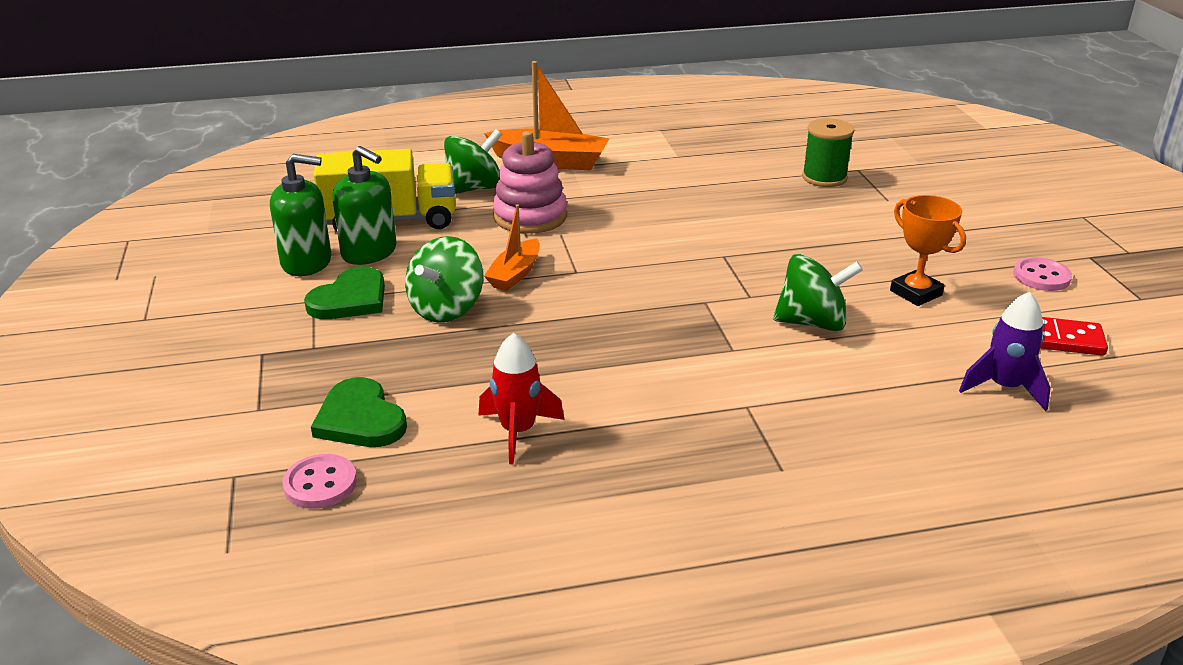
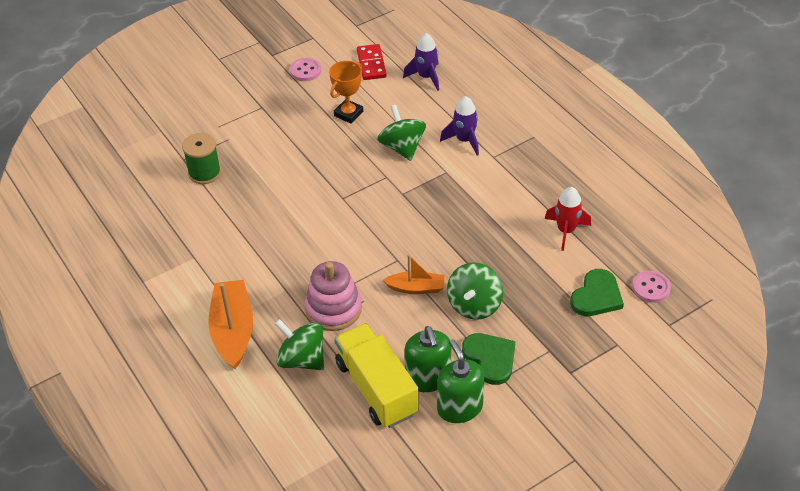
camera: 110 degrees left, 15 degrees up
green heart [304,266,385,319] -> green heart turned 45 degrees clockwise [462,333,515,385]
green soap dispenser [332,146,397,265] -> green soap dispenser turned 150 degrees clockwise [404,326,452,392]
green spinning top [405,236,483,323] -> green spinning top turned 105 degrees clockwise [447,263,503,320]
none -> purple rocket [440,96,479,156]

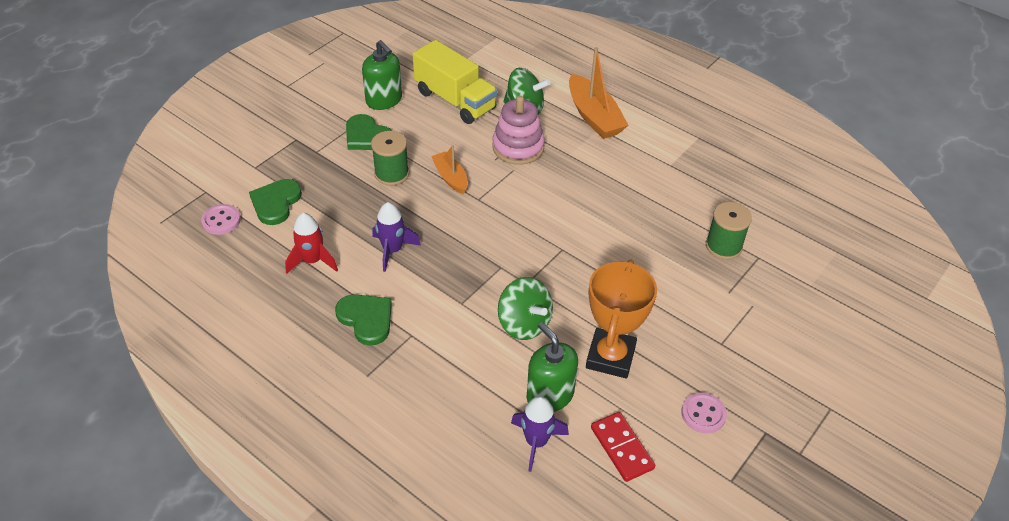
camera: 160 degrees right, 0 degrees up
orange trophy [329,61,363,124] -> orange trophy [586,259,657,379], size x1.51
orange boat [383,255,445,294] -> orange boat turned 75 degrees clockwise [431,145,468,194]
green soap dispenser [404,326,452,392] -> green soap dispenser moved to [527,322,578,412]
purple rocket [440,96,479,156] -> purple rocket moved to [373,202,421,272]
green spinning top [447,263,503,320] -> green spool [371,131,409,186]
none -> green heart [335,294,392,346]

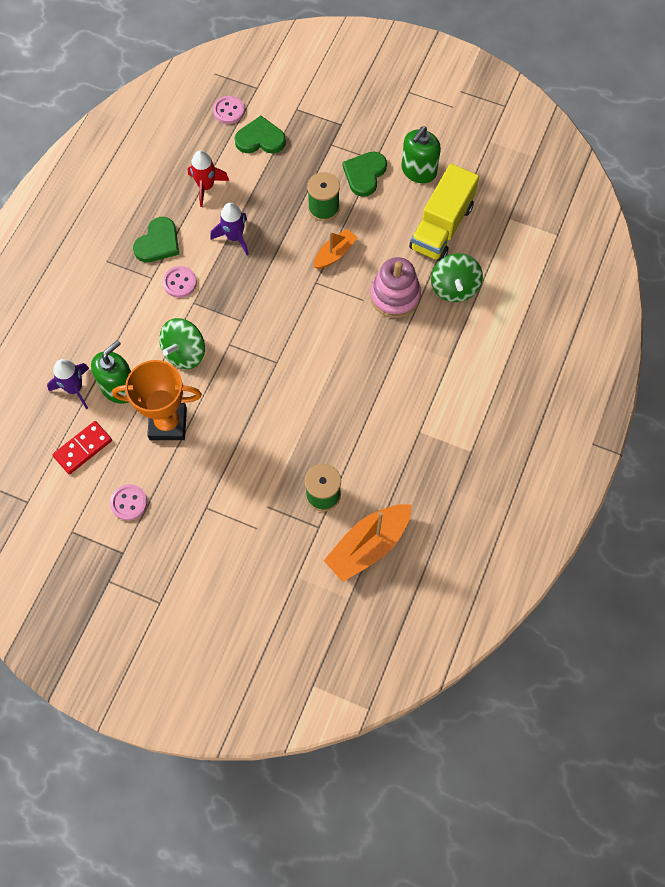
camera: 75 degrees right, 20 degrees up
orange boat [569,47,629,139] -> orange boat moved to [324,504,412,582]
none -> pink button [163,266,197,298]

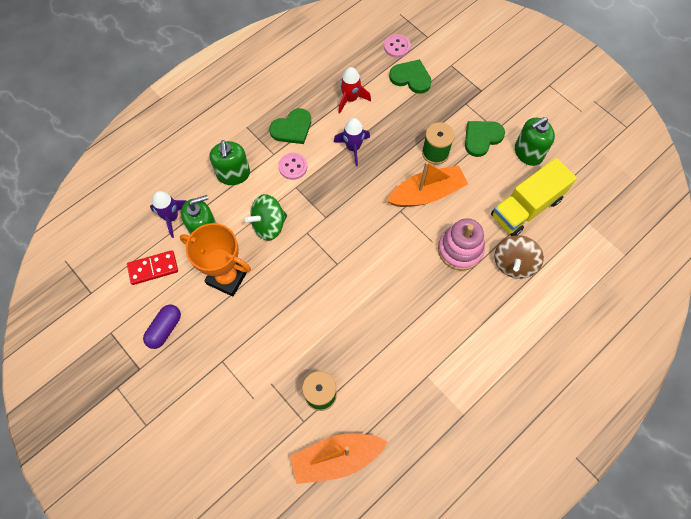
camera: 25 degrees right, 0 degrees up
pink button [110,484,147,521] -> purple capsule [143,304,181,349]
orange boat [314,229,358,269] -> orange boat [387,161,468,207], size x1.69
green spinning top [431,253,483,302] -> brown spinning top [494,235,544,279]
none -> green soap dispenser [210,140,250,185]

